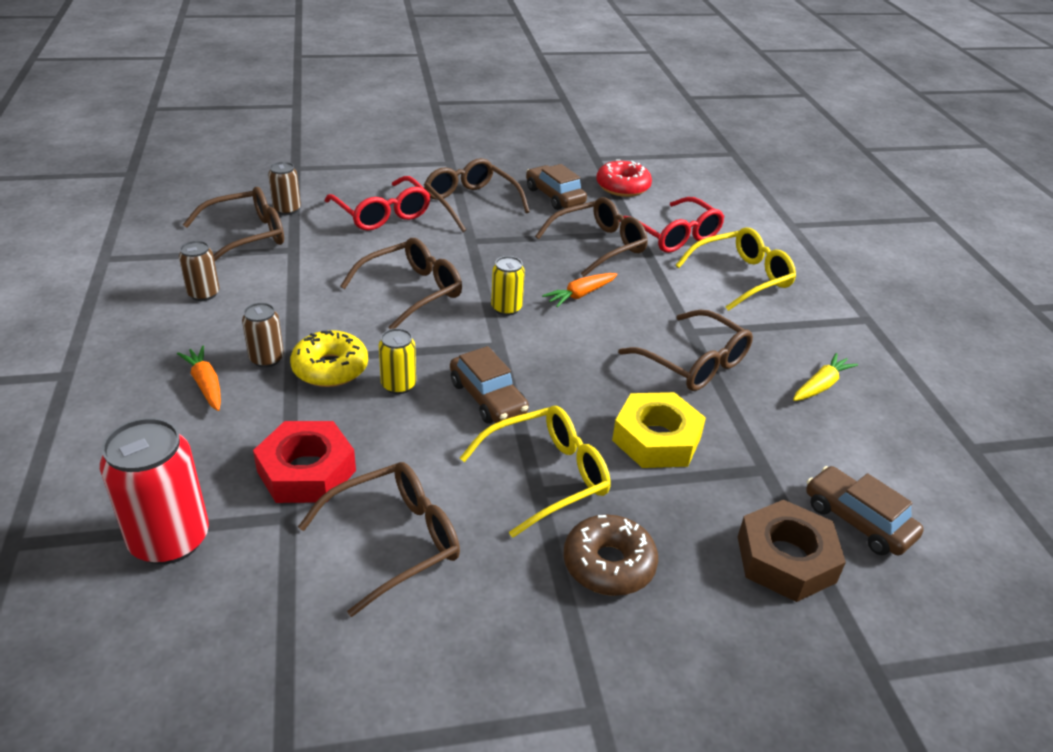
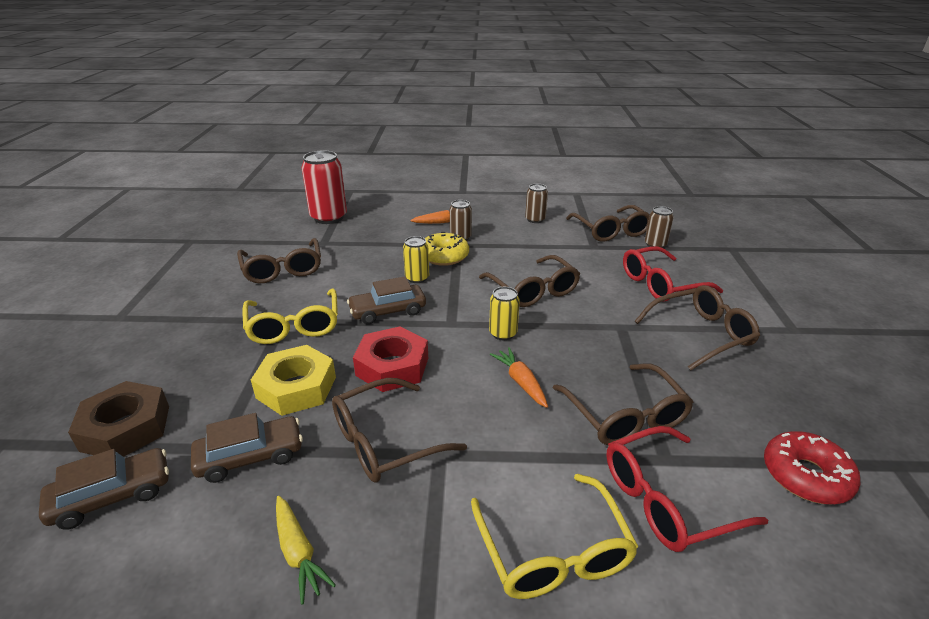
camera: 105 degrees right, 5 degrees down
red nut [253,421,356,503] -> red nut moved to [353,326,428,392]
brown car [526,164,587,210] -> brown car moved to [191,413,303,483]
brown donut [563,515,658,596] -> none

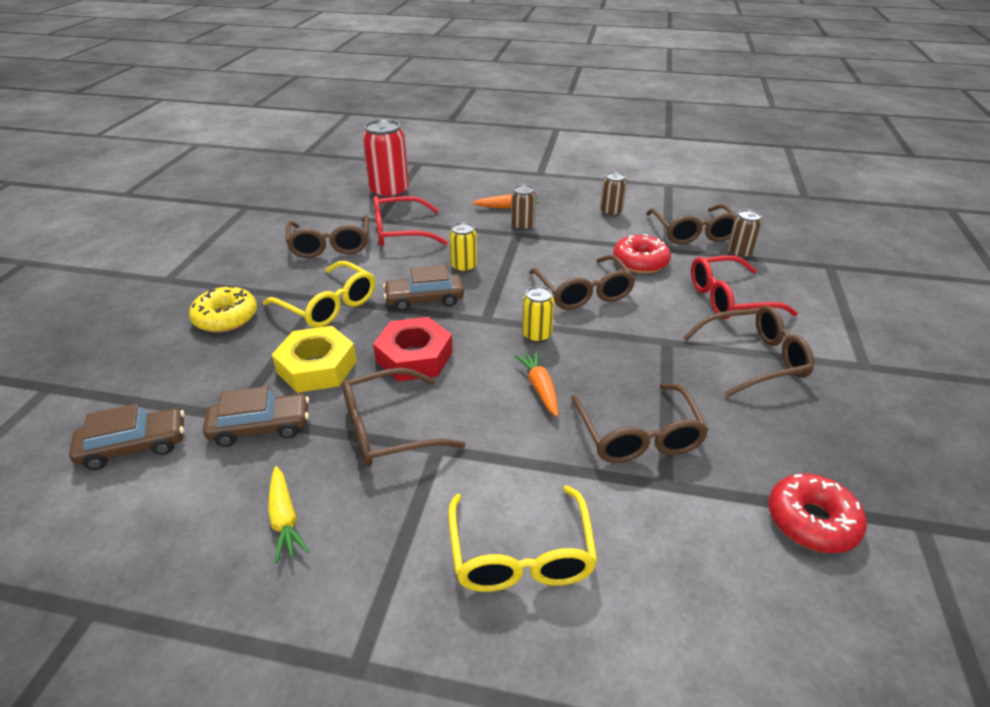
camera: 10 degrees right, 5 degrees up
brown nut [68,381,169,457] -> none
yellow glasses [242,288,338,344] -> yellow glasses turned 45 degrees counterclockwise [263,261,375,328]
yellow donut [425,232,469,266] -> yellow donut moved to [189,285,257,332]
red glasses [606,426,768,552] -> red glasses moved to [374,196,448,246]
none -> red donut [613,234,671,273]

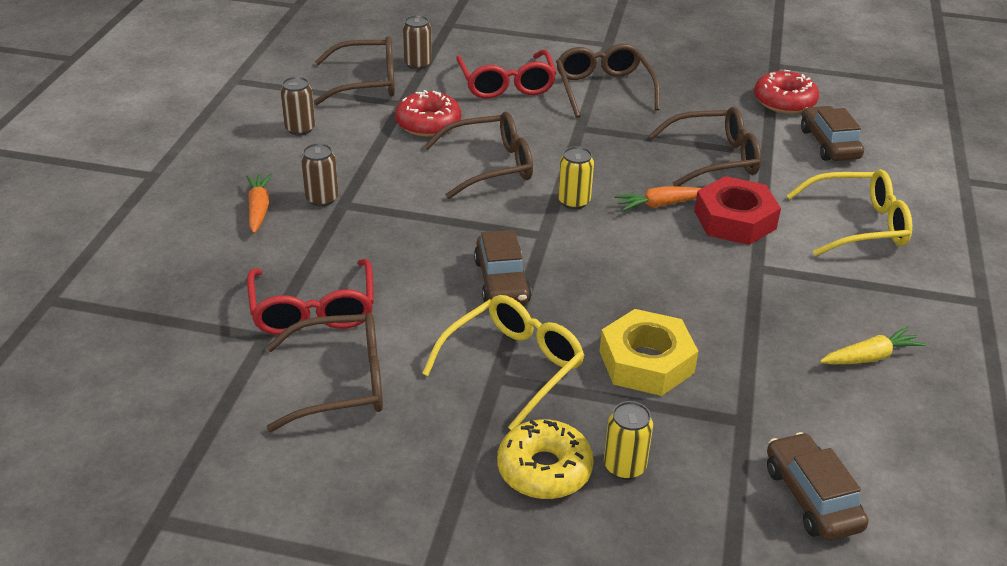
camera: 90 degrees left, 0 degrees up
brown car [203,387,309,447] -> brown car moved to [801,106,864,161]
brown glasses [342,368,466,467] -> none
red can [362,119,409,199] -> none
red nut [373,317,453,382] -> red nut moved to [694,176,781,245]
yellow can [450,222,477,273] -> yellow can moved to [604,401,653,480]

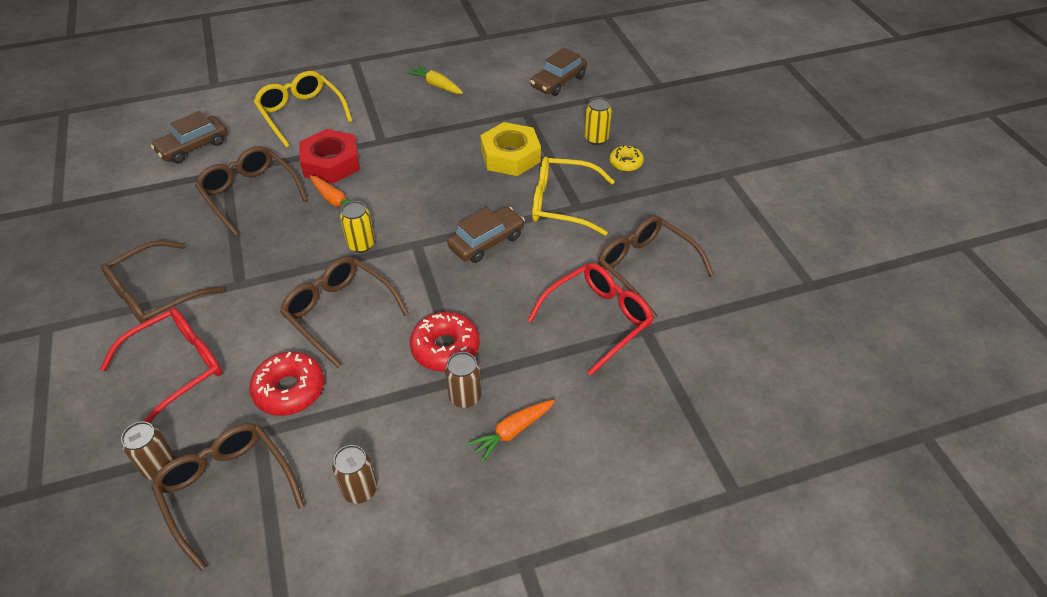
camera: 120 degrees left, 10 degrees up
yellow donut [497,419,594,499] -> yellow donut [609,145,644,172], size x0.61
red donut [754,70,819,114] -> red donut moved to [410,312,480,371]

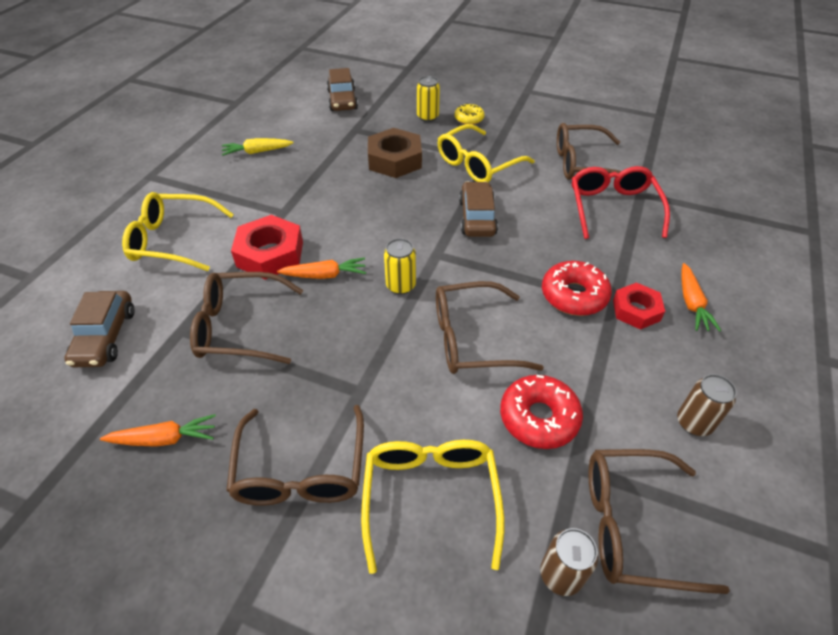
camera: 50 degrees left, 0 degrees up
red glasses [100,308,222,423] -> yellow glasses [361,440,504,574]
brown can [445,352,482,408] -> red nut [613,282,665,330]
yellow nut [480,122,541,176] -> brown nut [368,128,422,178]
none -> orange carrot [100,414,216,447]

